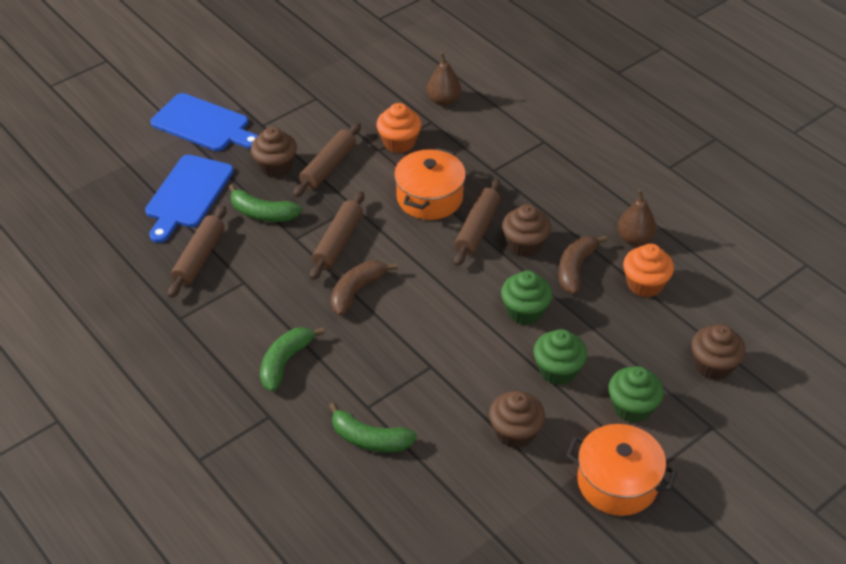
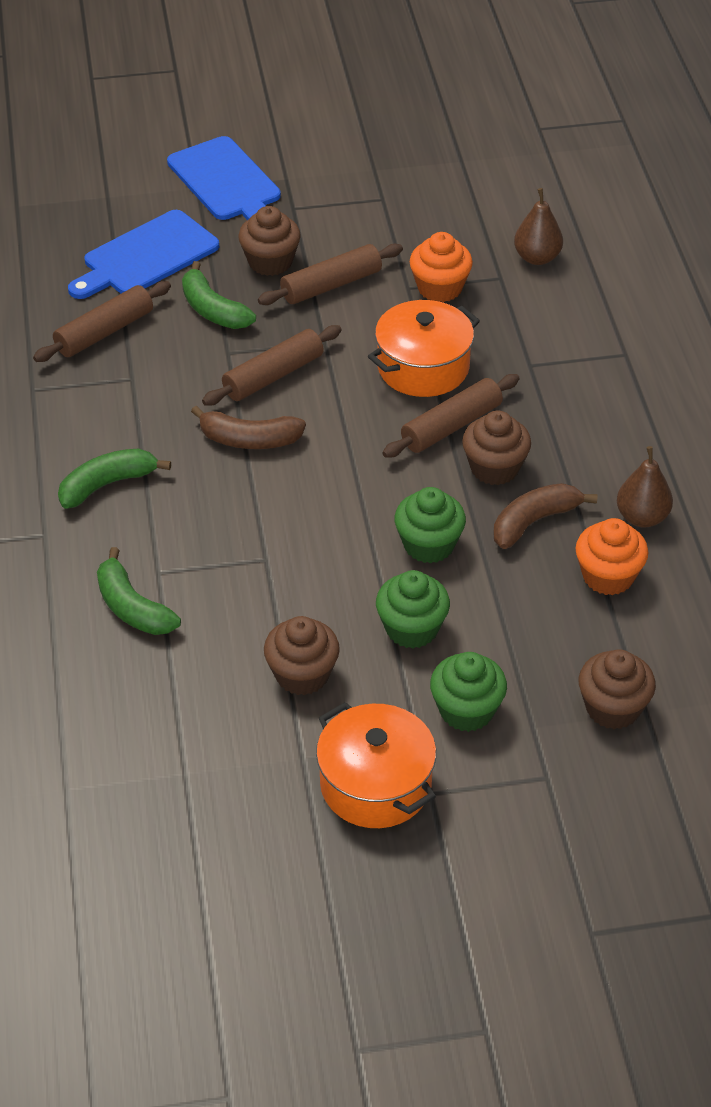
camera: 30 degrees right, 0 degrees up
brown banana [331,260,397,316] -> brown banana turned 150 degrees counterclockwise [191,406,306,449]

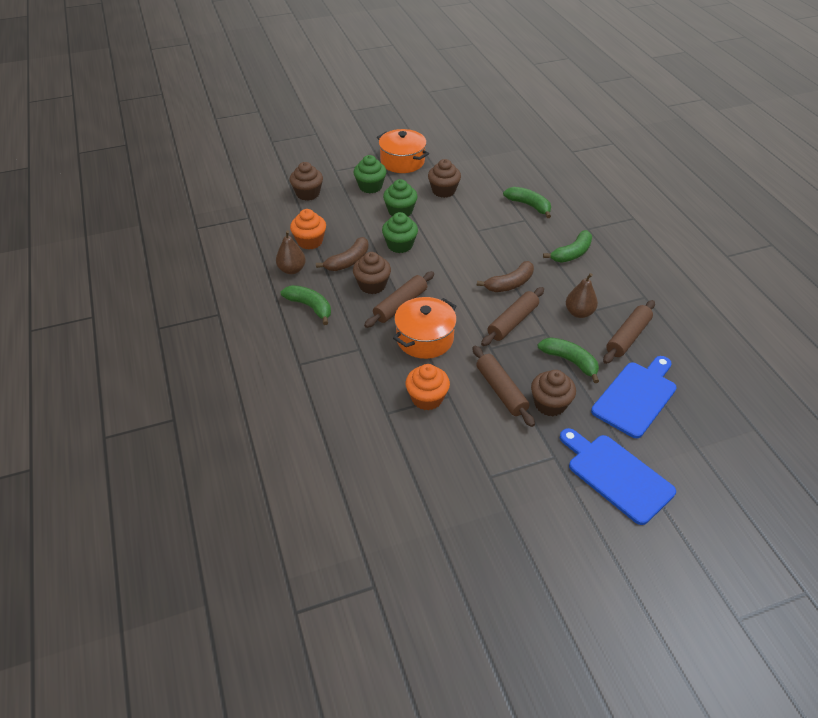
camera: 170 degrees right, 0 degrees up
brown banana [191,406,306,449] -> brown banana turned 150 degrees clockwise [477,261,534,292]
brown rolling pin [258,244,403,305] -> brown rolling pin turned 75 degrees counterclockwise [473,346,535,427]
brown pear [514,188,563,265] -> brown pear moved to [566,273,598,318]
none -> green banana [281,285,331,325]

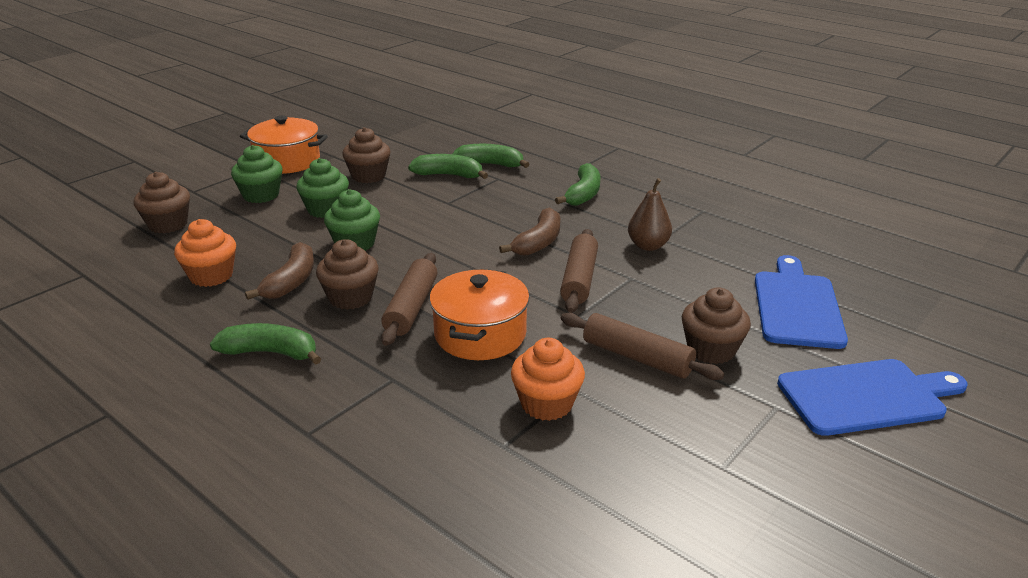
camera: 30 degrees left, 15 degrees down
brown pear [276,230,306,274] -> none
green banana [538,337,599,383] -> green banana moved to [408,154,488,179]
blue cutting board [560,428,676,525] -> blue cutting board turned 150 degrees clockwise [777,359,968,436]
brown rolling pin [603,300,655,364] -> none

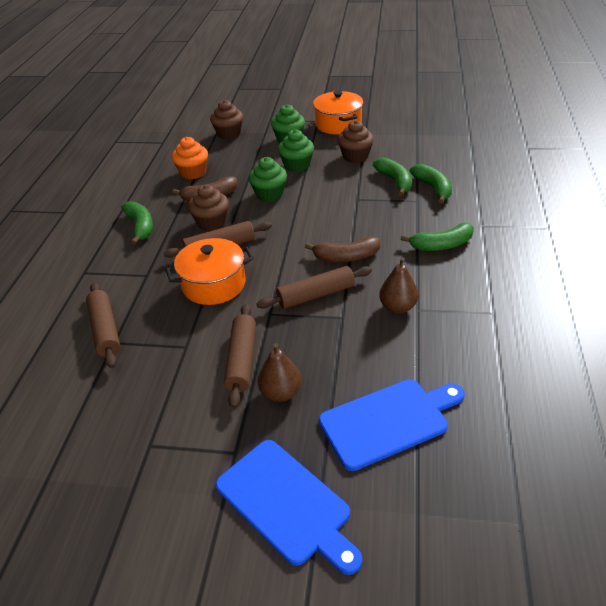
camera: 60 degrees right, 10 degrees up
orange cupcake [511,338,585,421] -> none
brown cupcake [682,288,751,364] -> brown pear [258,343,302,402]
none -> brown rolling pin [86,283,120,368]

